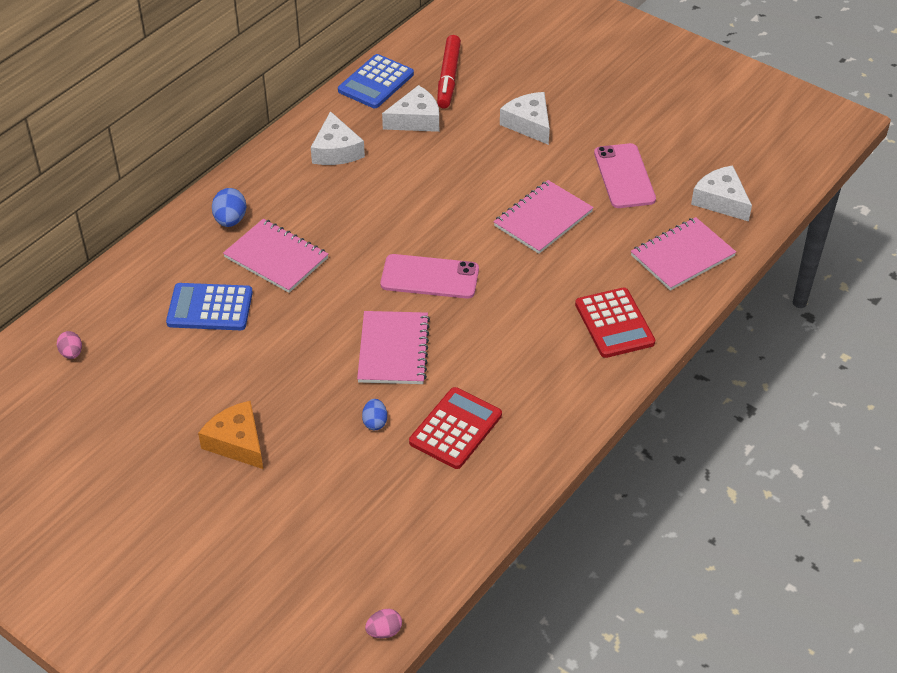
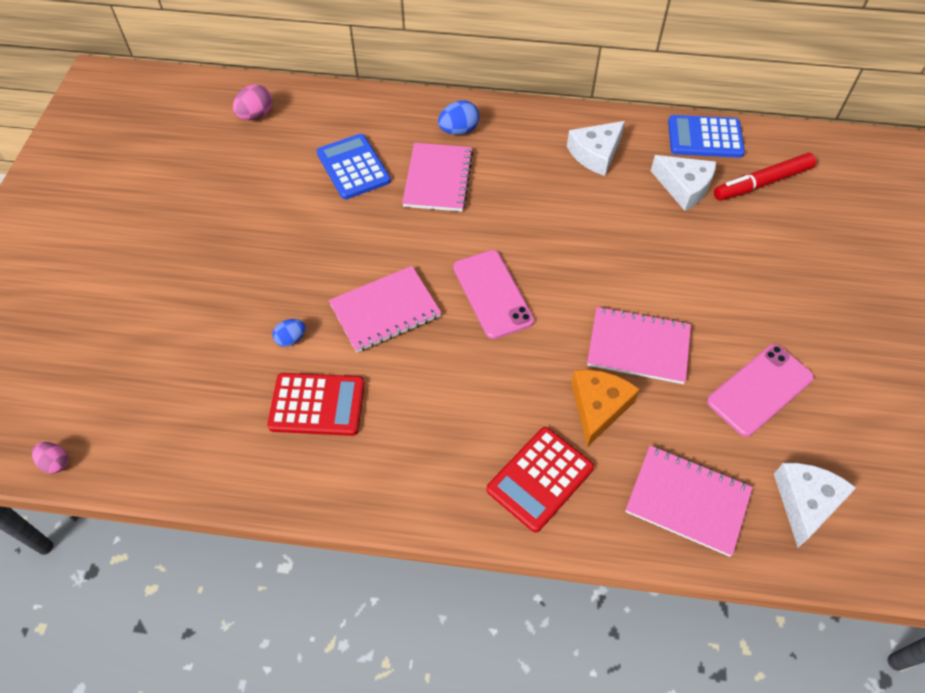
camera: 60 degrees right, 10 degrees up
pink egg [57,331,82,359] -> pink egg [233,84,272,120], size x1.52
orange cheese [198,401,263,469] -> orange cheese moved to [571,370,640,447]
white cheese [500,92,550,145] -> none

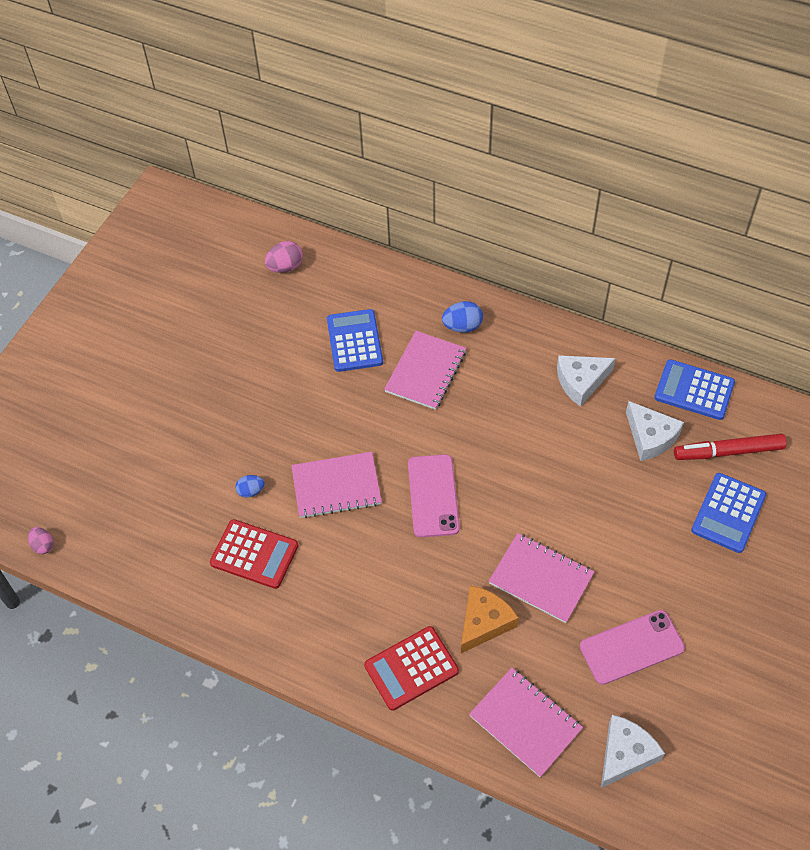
camera: 20 degrees right, 0 degrees up
none -> blue calculator [691,473,766,553]

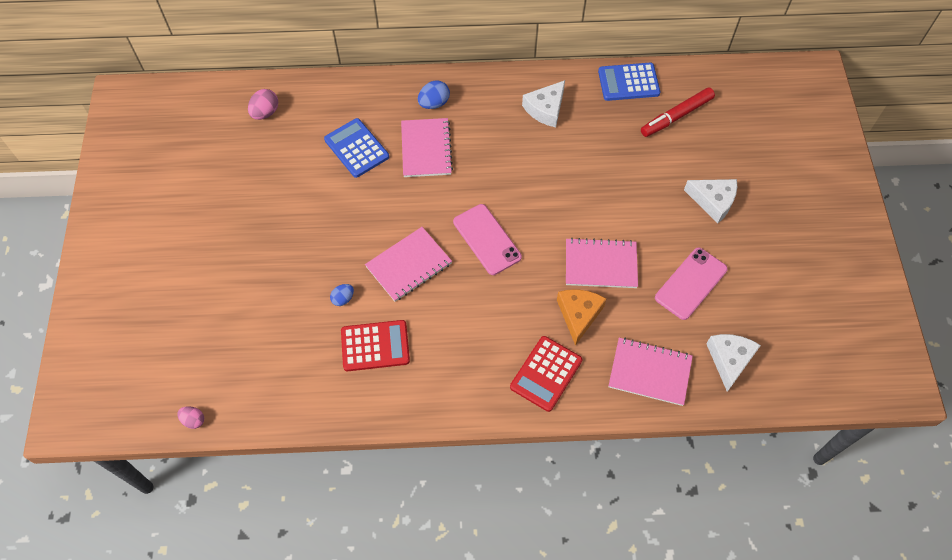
camera: 30 degrees left, 5 degrees up
white cheese [626,401,684,461] -> white cheese moved to [684,179,737,224]
blue calculator [691,473,766,553] -> none

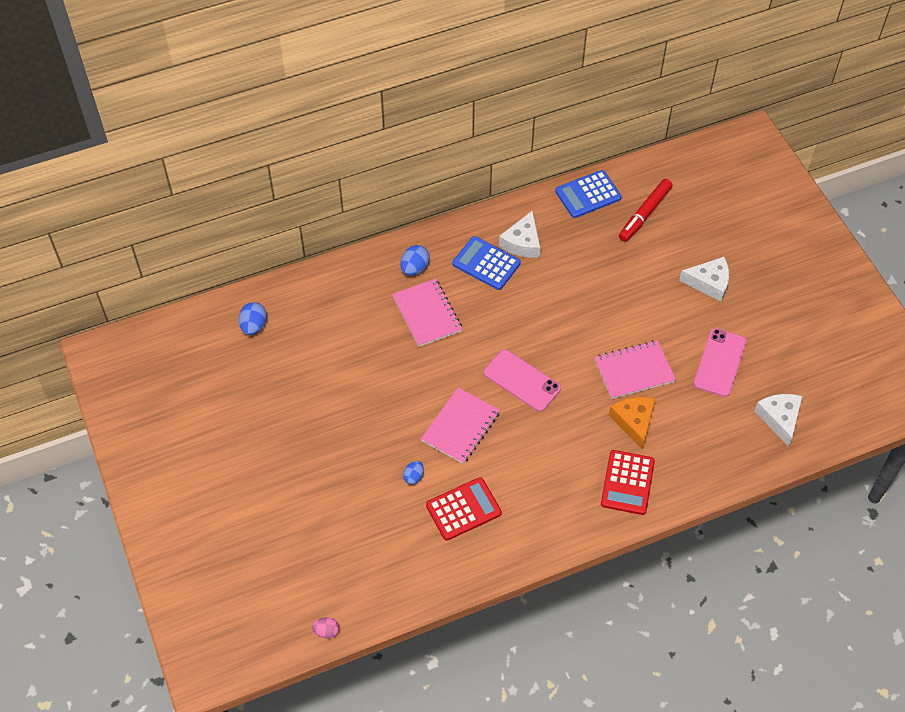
camera: 20 degrees left, 5 degrees down
pink egg [248,89,278,120] -> blue egg [239,302,267,335]
blue calculator [324,118,389,178] -> blue calculator moved to [452,236,521,290]
pink notebook [609,338,693,406] -> none

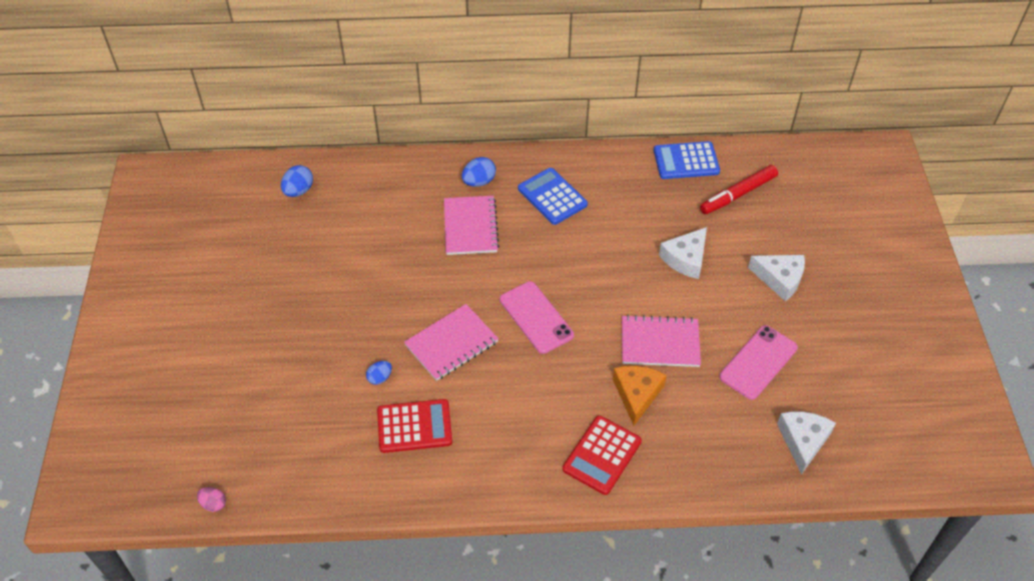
camera: 20 degrees right, 5 degrees down
white cheese [499,210,540,258] -> white cheese moved to [659,227,707,279]

